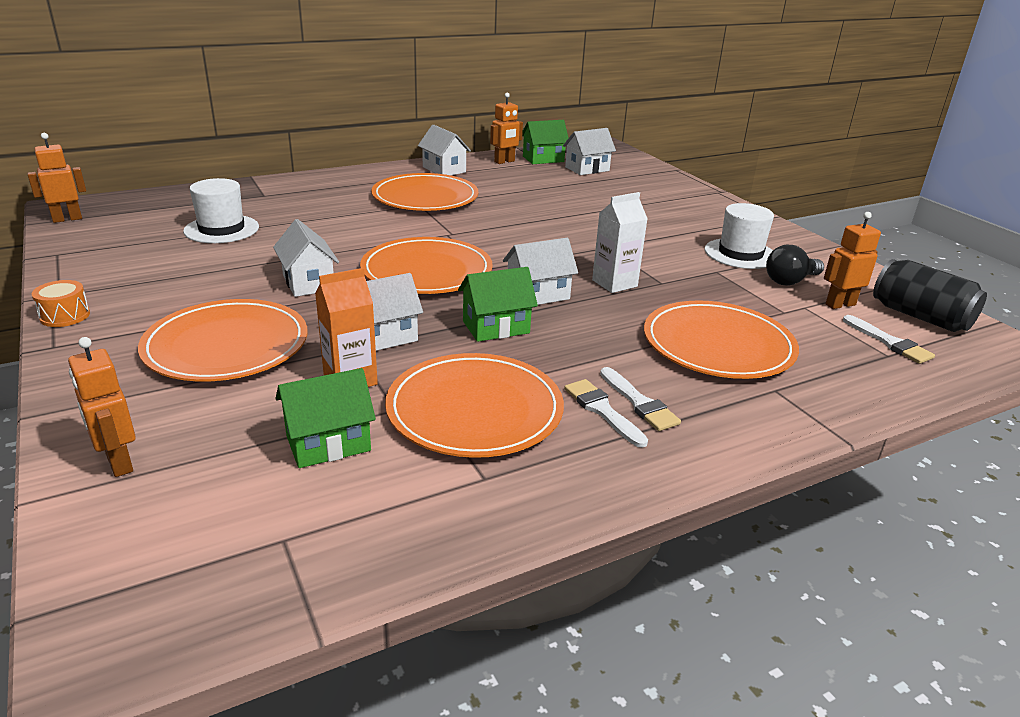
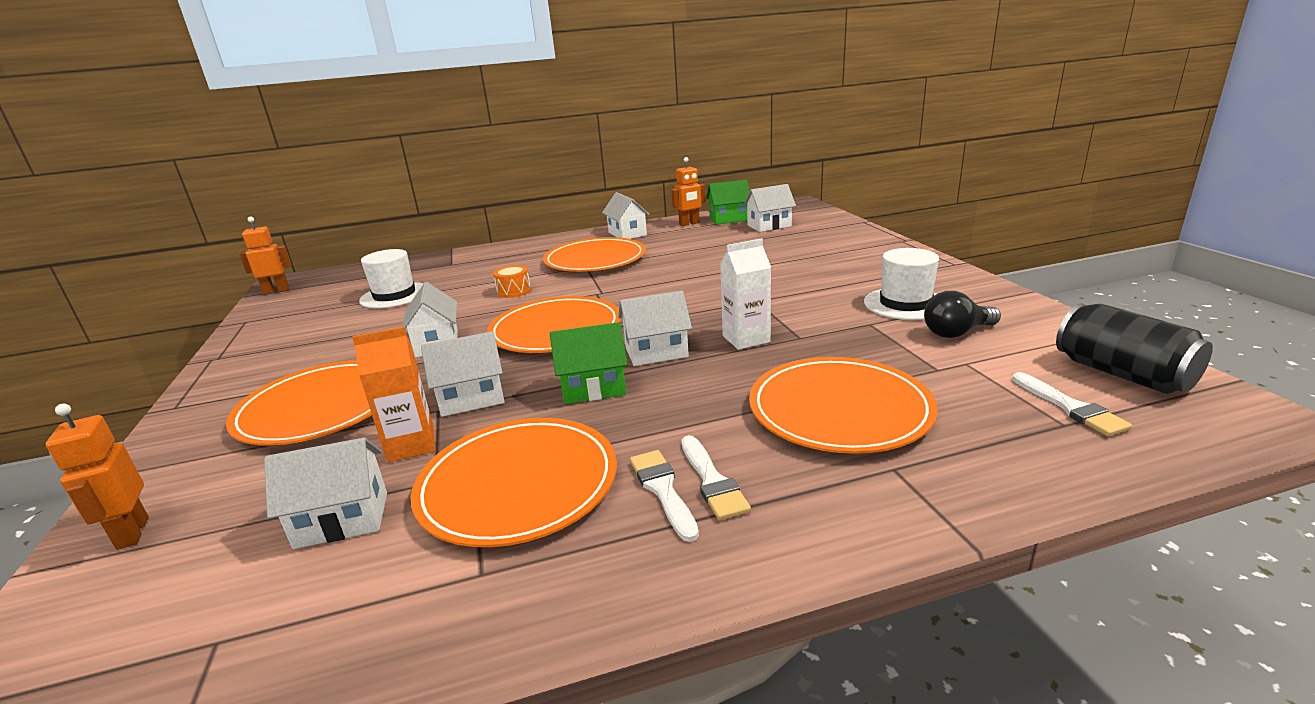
camera: 15 degrees right, 5 degrees down
orange drum [31,280,90,327] -> orange drum moved to [493,265,531,298]
green house [276,368,376,468] -> white house [264,438,387,549]
orange robot [824,212,881,309] -> none

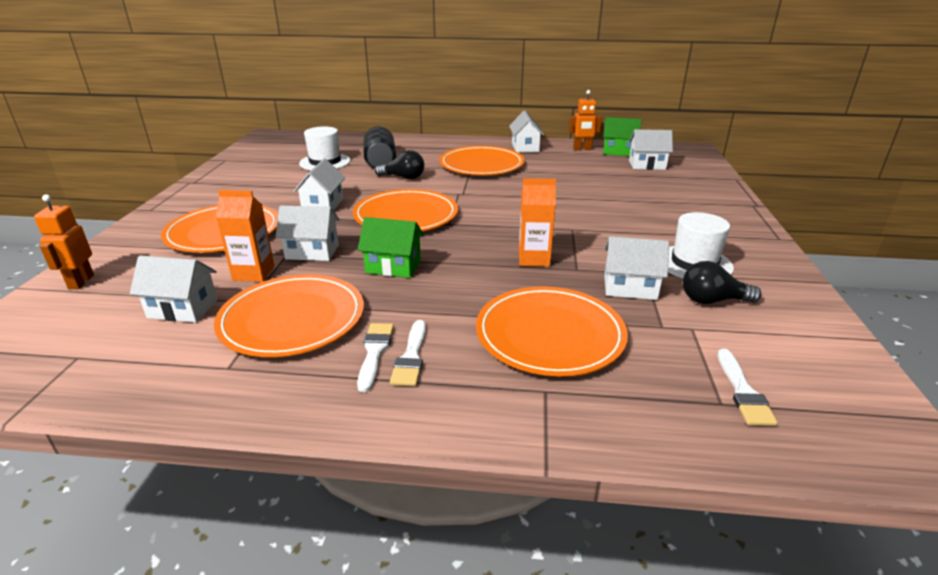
camera: 20 degrees right, 5 degrees up
orange robot [239,217,292,295] -> none
orange drum [493,265,531,298] -> black light bulb [375,150,424,179]
white house [618,291,692,366] -> white house moved to [604,236,669,300]
white carton [720,238,771,350] -> orange carton [519,178,556,267]
black can [1056,303,1213,394] -> black can moved to [364,126,396,169]

